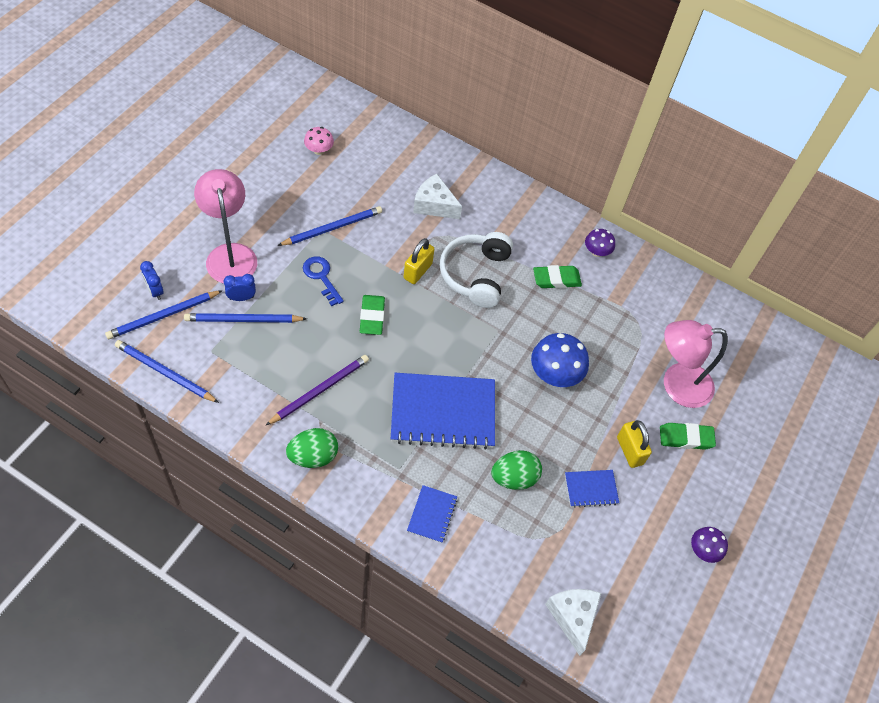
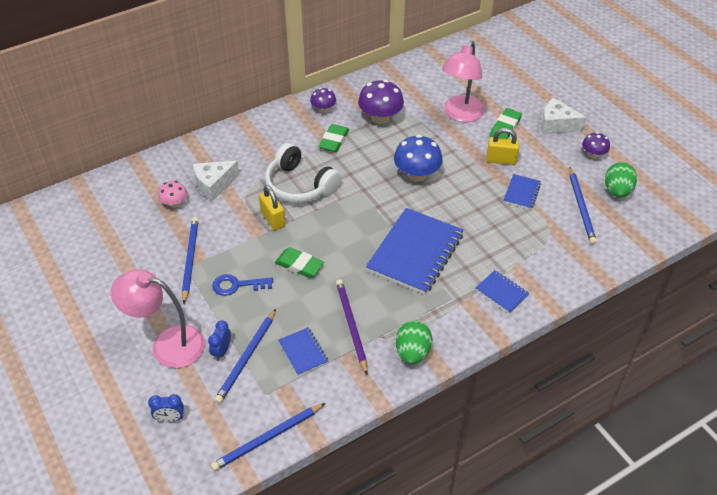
camera: 55 degrees left, 10 degrees down
blue pencil [105,290,223,339] -> blue pencil moved to [569,167,597,244]
pink mushroom [304,127,334,155] -> pink mushroom moved to [158,181,187,208]
green egg [491,450,542,490] -> green egg moved to [605,162,637,198]
white cheese [545,589,601,656] -> white cheese moved to [541,98,586,134]
none -> blue notebook [278,327,328,376]
none -> purple mushroom [358,80,404,124]

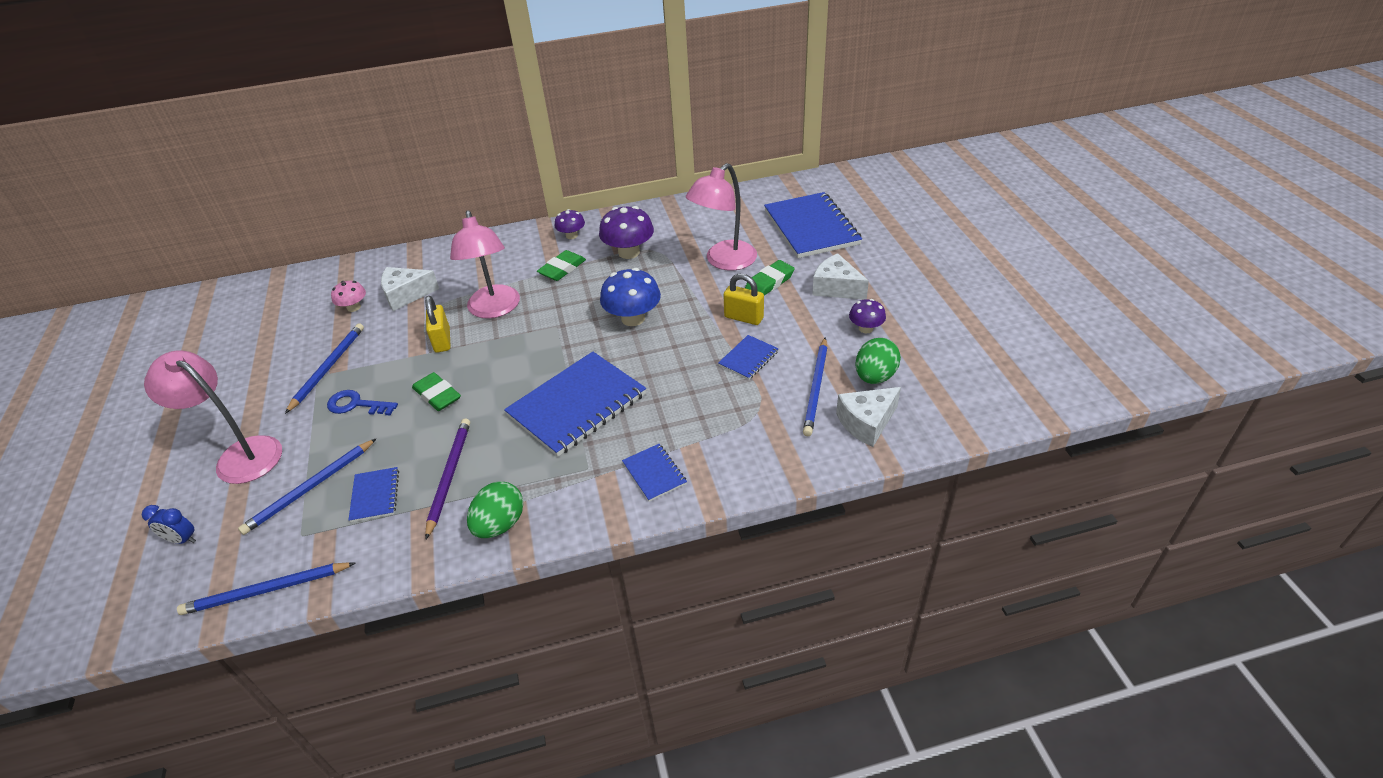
camera: 20 degrees right, 5 degrees down
blue clock [208,320,231,361] -> none
white headphones [265,143,341,203] -> pink lamp [450,210,520,319]
none -> blue notebook [764,192,862,258]
none -> white cheese [836,387,901,447]

